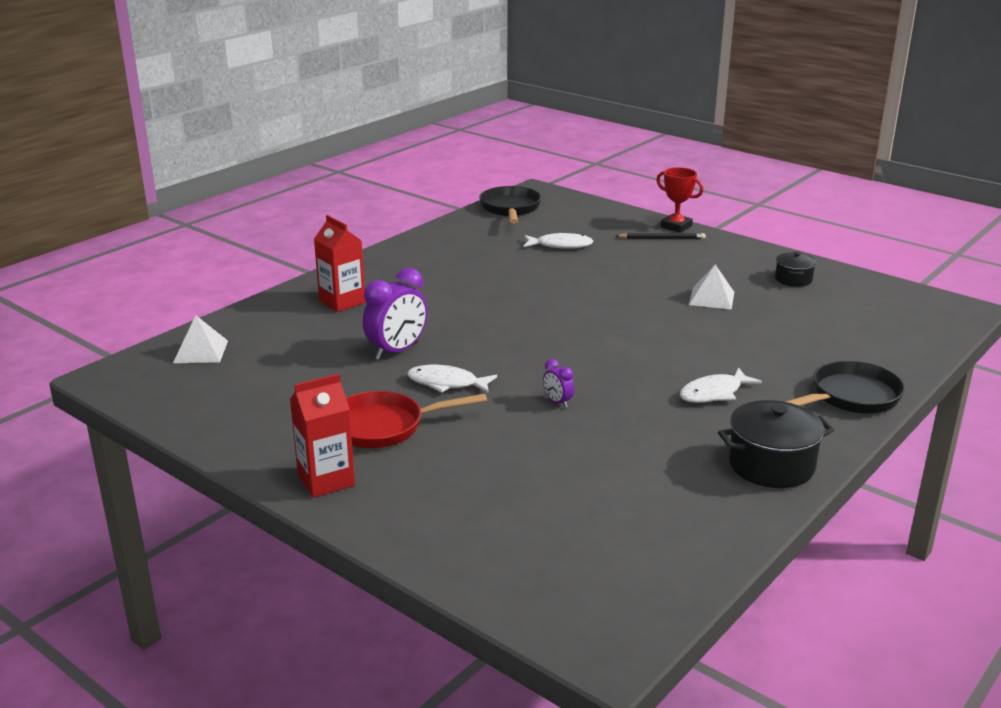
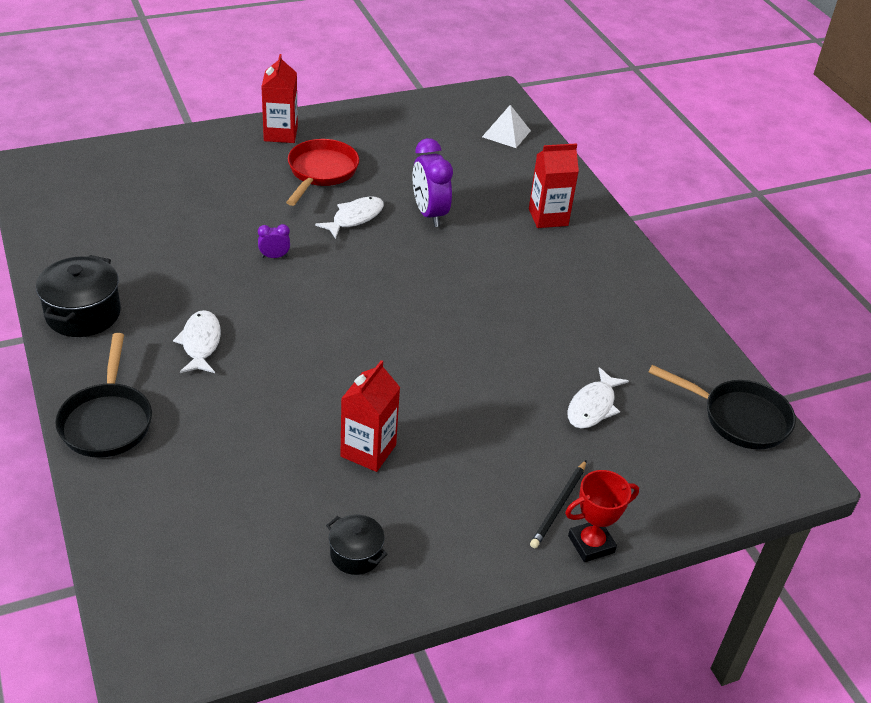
camera: 115 degrees right, 15 degrees up
white pyramid [689,264,734,310] -> red carton [340,360,400,472]

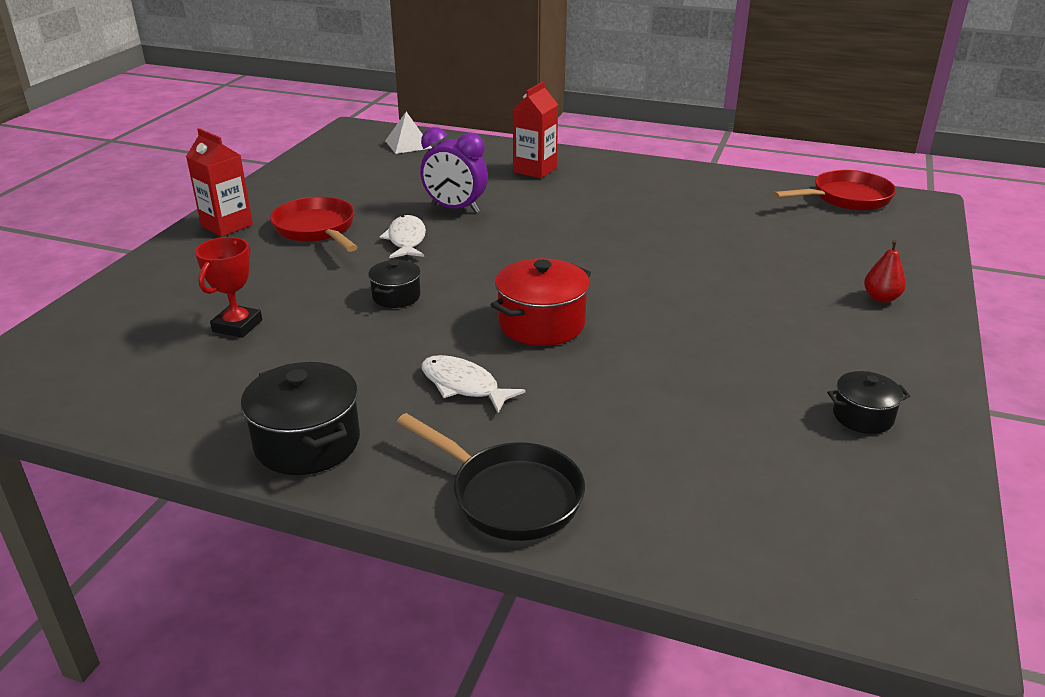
camera: 45 degrees left, 10 degrees down
purple clock [258,224,290,258] -> black pot [368,260,421,308]
red carton [340,360,400,472] -> none
black pencil [530,460,587,548] -> red pear [864,240,906,303]
red trophy [565,470,639,562] -> red trophy moved to [195,237,262,338]
white fish [568,367,629,429] -> none
black pan [648,365,796,450] -> red pan [773,170,896,211]
none -> red pot [491,258,591,346]

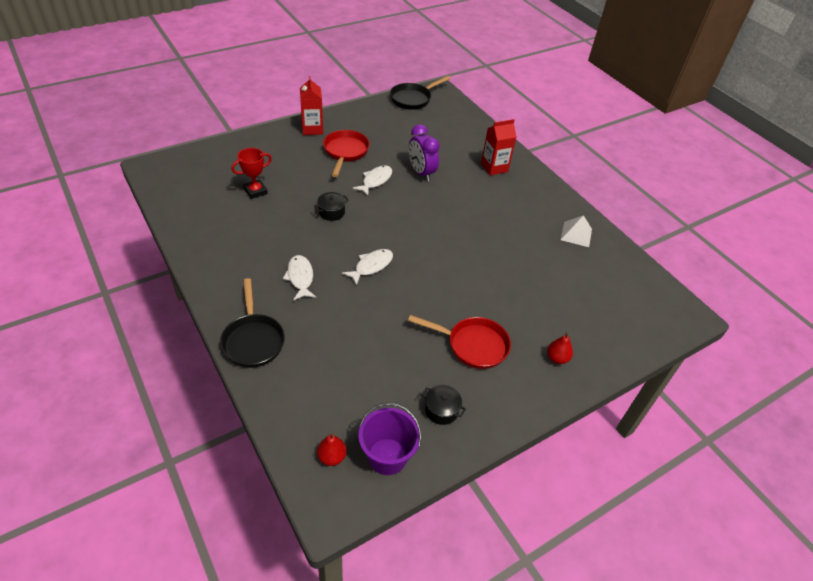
camera: 35 degrees right, 15 degrees up
black pot [241,362,360,475] -> none
white pyramid [385,112,432,154] -> white pyramid moved to [561,215,592,247]
red pot [491,258,591,346] -> white fish [342,249,393,286]
red pan [773,170,896,211] -> red pan moved to [408,315,511,369]
none -> red pear [317,433,347,466]
none -> purple bucket [358,403,422,475]
none -> black pan [390,76,451,110]

